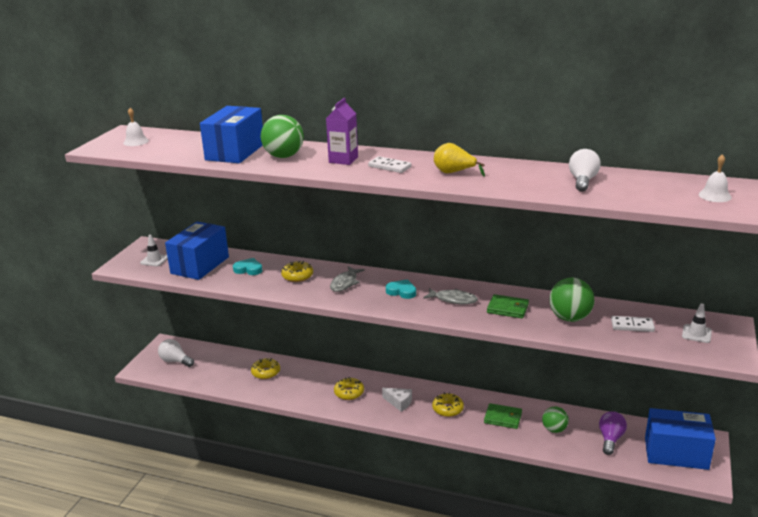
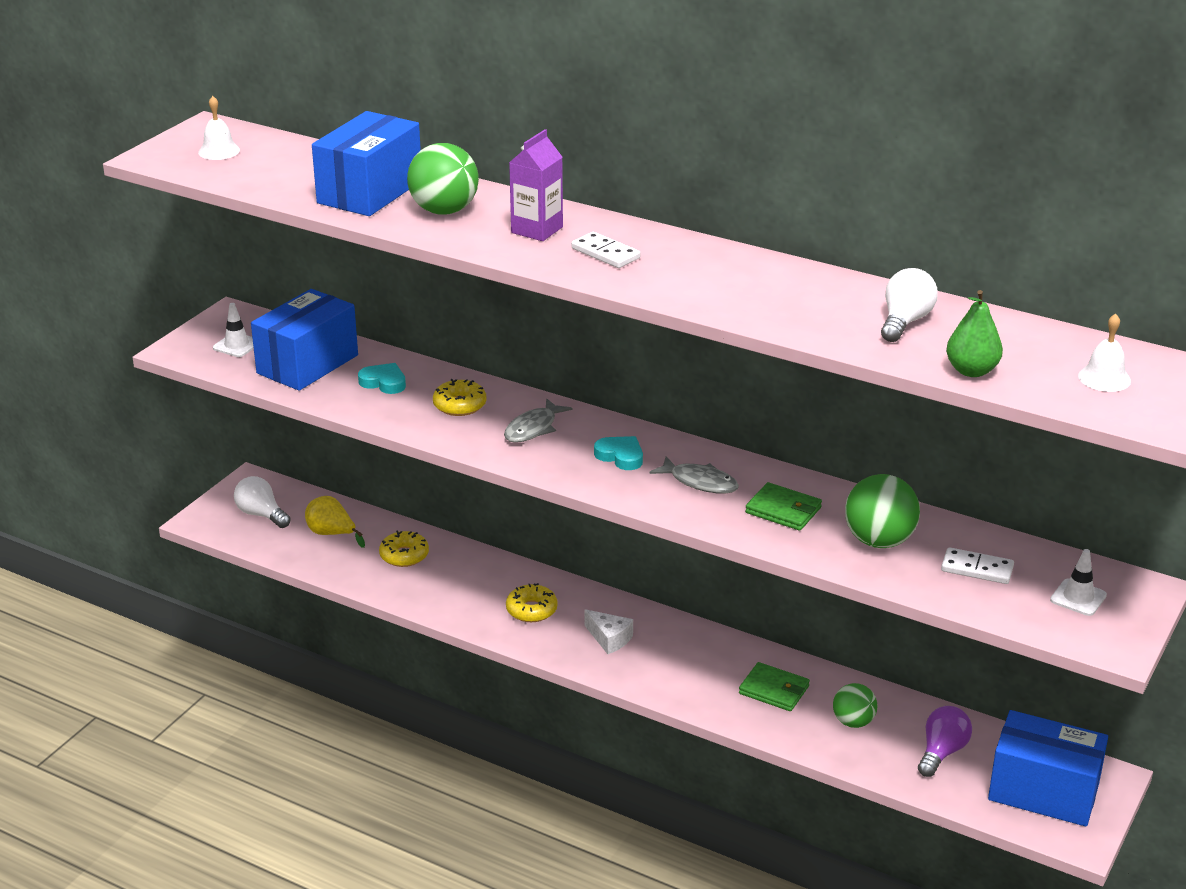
camera: 10 degrees right, 5 degrees up
yellow donut [432,392,464,417] -> none
yellow pear [434,143,485,177] -> yellow pear moved to [305,496,365,548]
none -> green pear [946,290,1003,377]

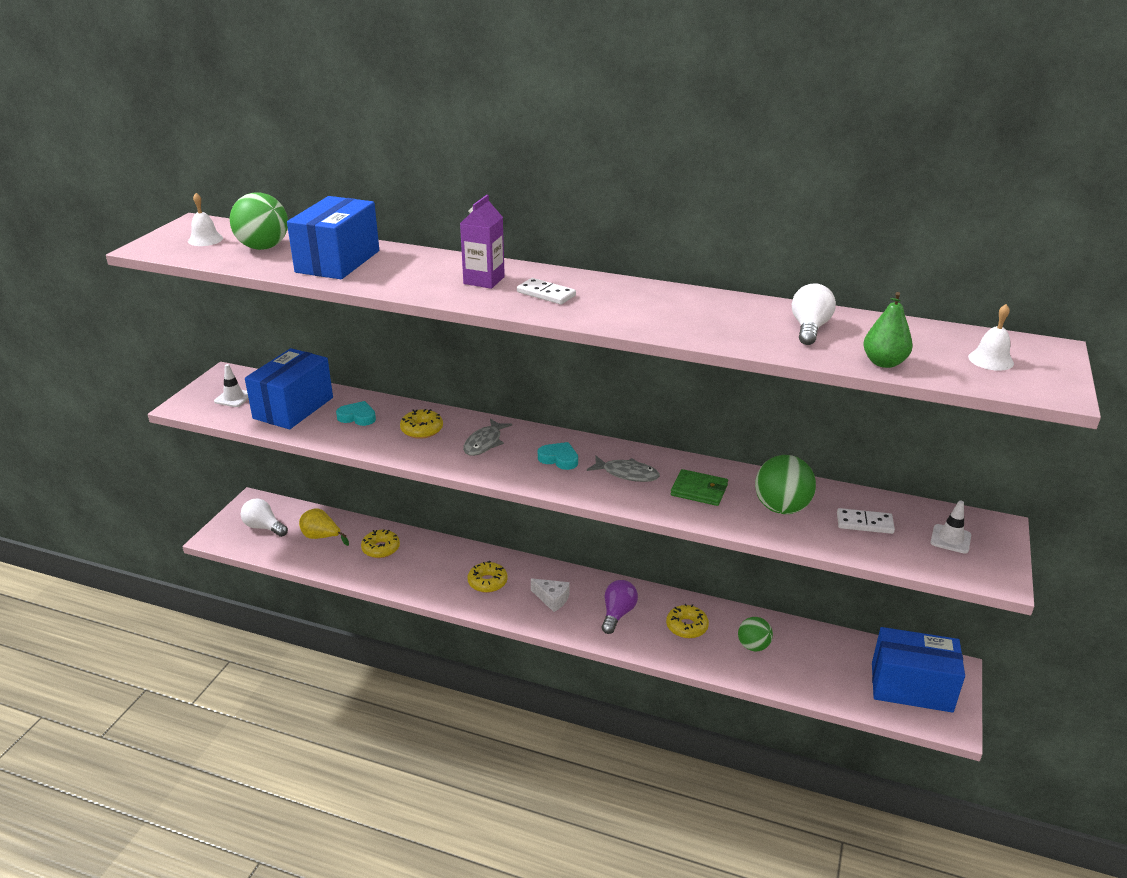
camera: 10 degrees left, 0 degrees up
green ball [407,143,479,214] -> green ball moved to [230,192,288,250]
green wallet [739,662,810,711] -> yellow donut [666,604,709,638]
purple light bulb [918,706,972,777] -> purple light bulb moved to [602,580,638,634]

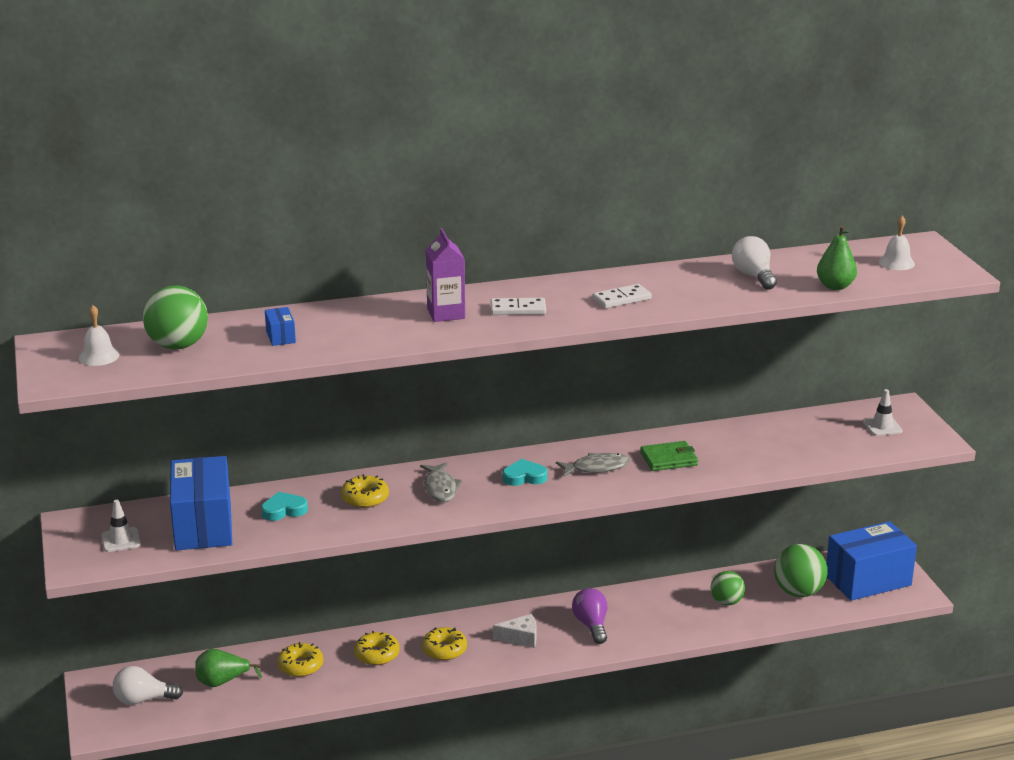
camera: 35 degrees left, 5 degrees down
blue box [287,196,379,279] -> blue box [265,307,296,346], size x0.41
yellow pear [299,508,349,546] -> green pear [195,649,262,687]
yellow donut [666,604,709,638] -> yellow donut moved to [354,631,400,665]
green ball [755,455,816,514] -> green ball moved to [774,544,828,597]
white domino [837,508,895,534] -> white domino moved to [593,284,652,308]

